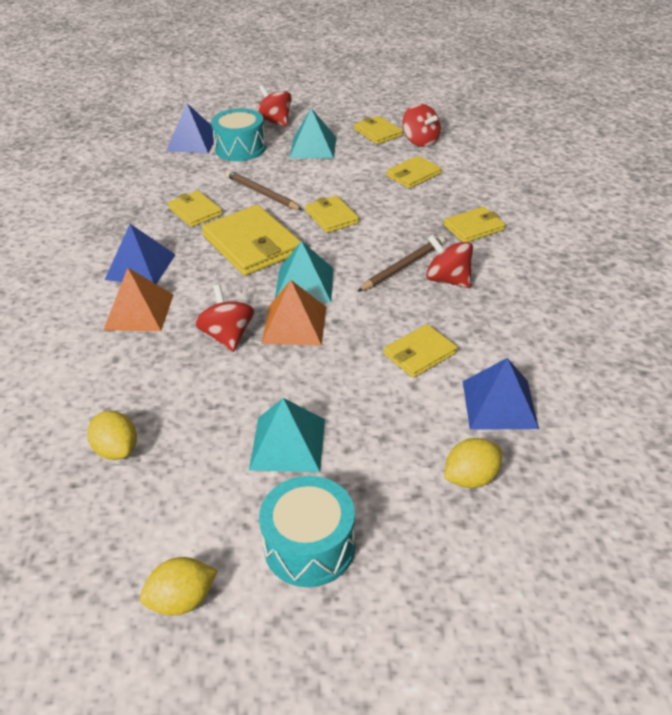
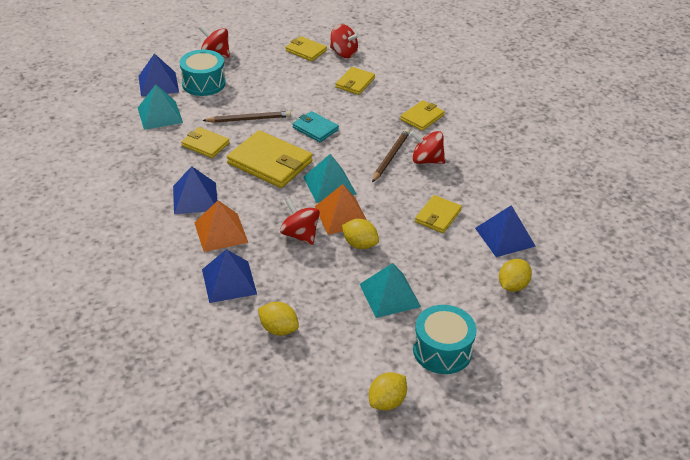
camera: 25 degrees left, 0 degrees up
brown pencil [226,170,302,210] -> brown pencil turned 150 degrees clockwise [202,111,291,123]
turquoise pyramid [289,108,336,159] -> turquoise pyramid moved to [138,84,183,130]
yellow wallet [305,196,359,233] -> turquoise wallet [293,111,339,142]
none -> blue pyramid [202,249,257,303]
none -> yellow lemon [342,219,379,249]

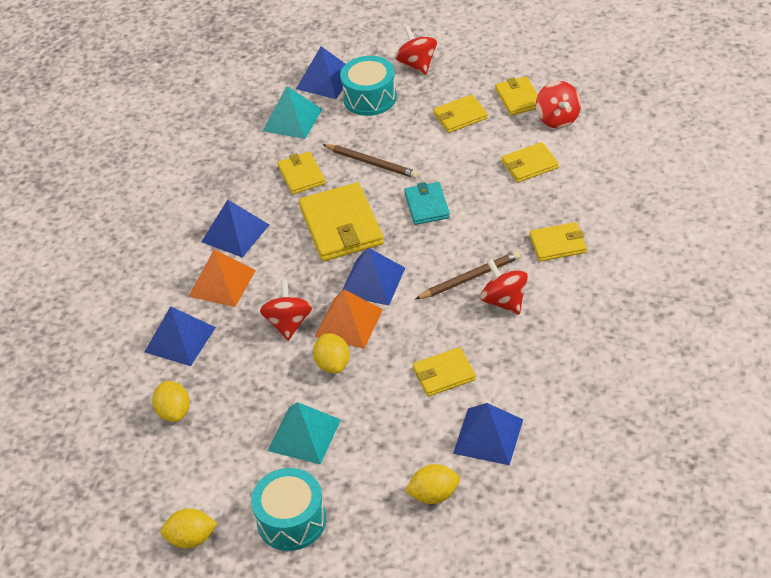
camera: 45 degrees right, 5 degrees up
turquoise pyramid [303,154,356,203] -> blue pyramid [342,247,405,305]
none -> yellow wallet [433,95,488,133]

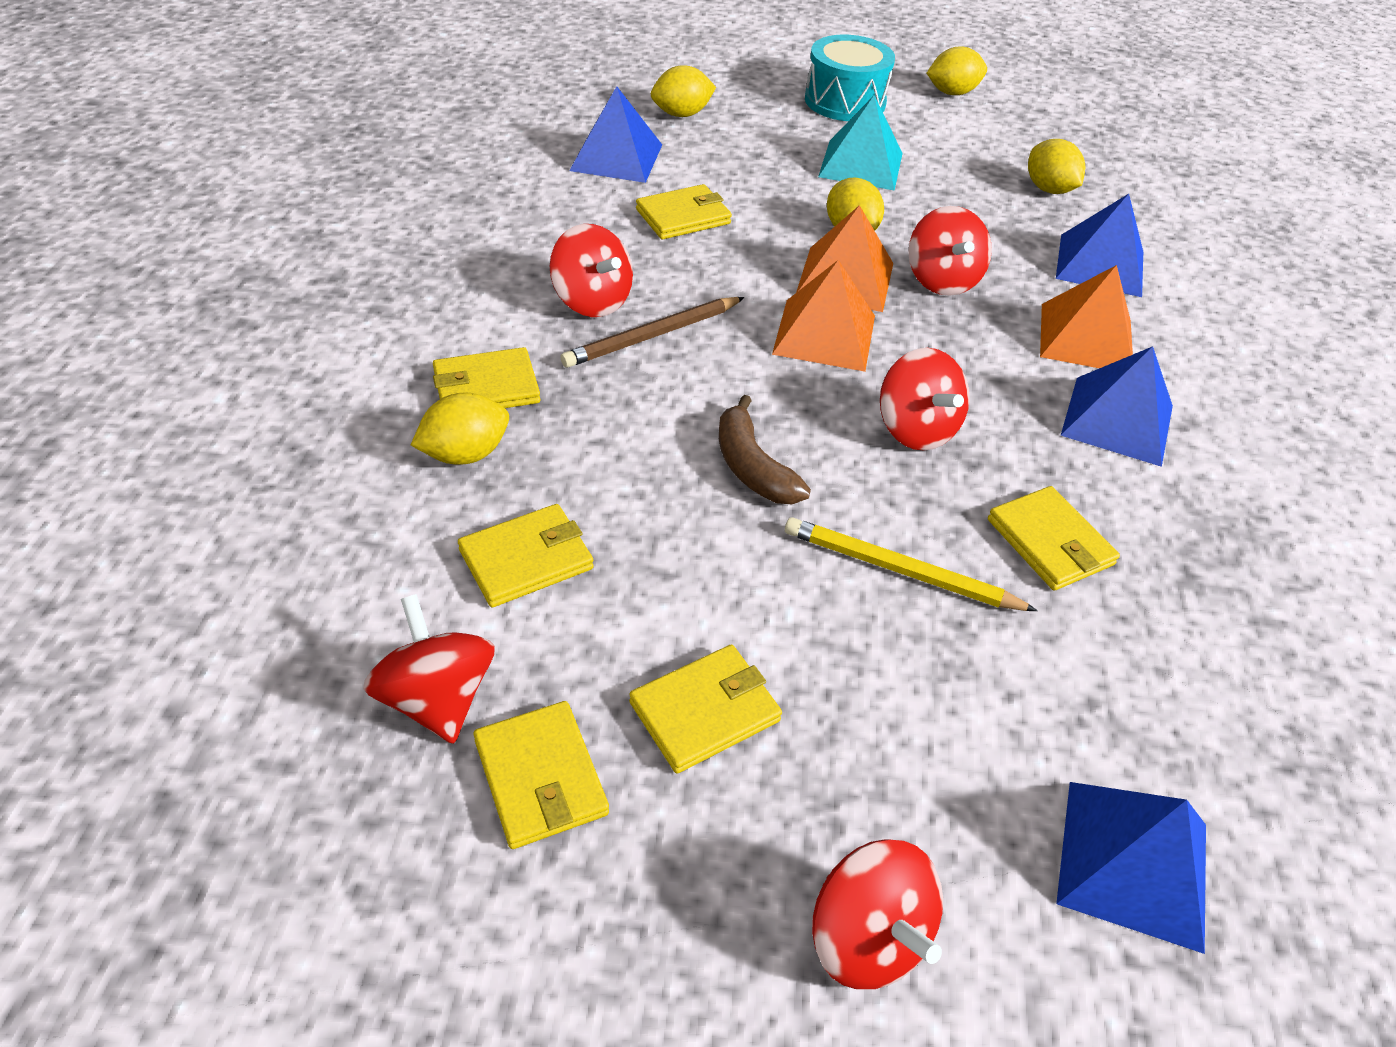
camera: 165 degrees right, 0 degrees up
turquoise pyramid [263,86,322,139] -> none
yellow wallet [299,182,384,261] -> red spinning top [880,348,970,450]
brown pencil [322,144,418,179] -> yellow pencil [785,517,1038,611]
turquoise drum [340,56,397,116] -> none
blue pyramid [342,247,405,305] -> orange pyramid [772,260,875,372]
turquoise wallet [404,182,450,225] -> brown banana [719,395,811,504]
none -> yellow lemon [411,392,509,465]

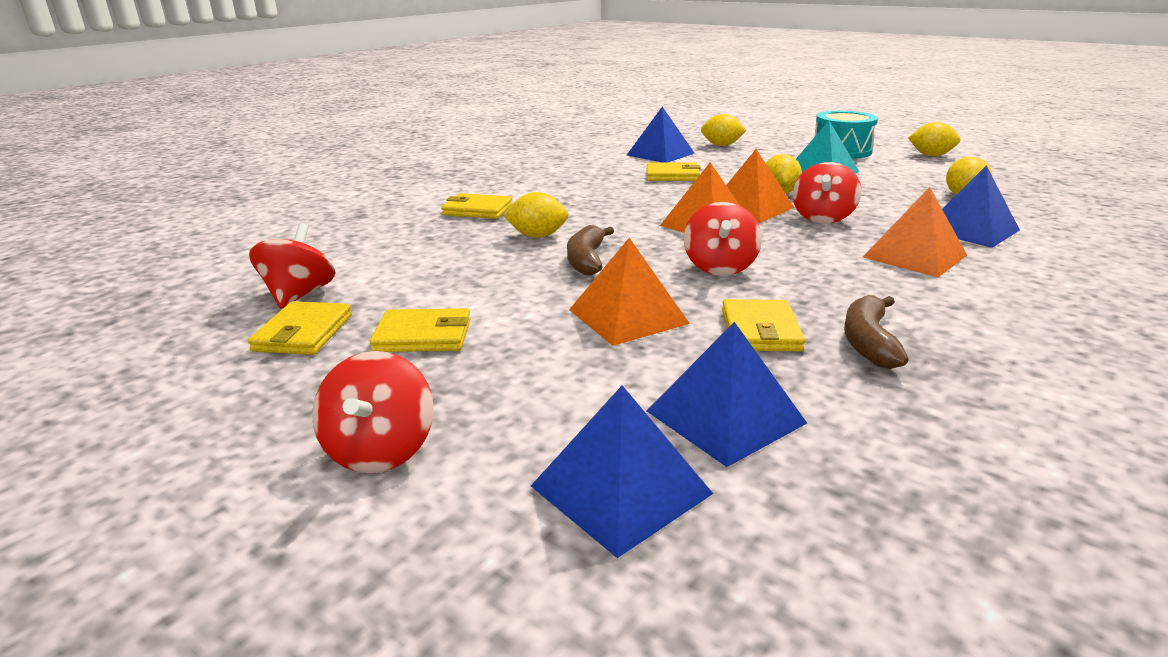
camera: 35 degrees right, 20 degrees down
yellow lemon [411,392,509,465] -> yellow lemon moved to [503,192,569,238]
yellow wallet [458,504,594,607] -> none
red spinning top [550,224,633,317] -> none
brown pencil [560,297,745,368] -> none
yellow pencil [785,517,1038,611] -> orange pyramid [569,238,690,346]
blue pyramid [1060,346,1173,467] -> blue pyramid moved to [647,322,807,467]
none -> brown banana [844,295,908,369]

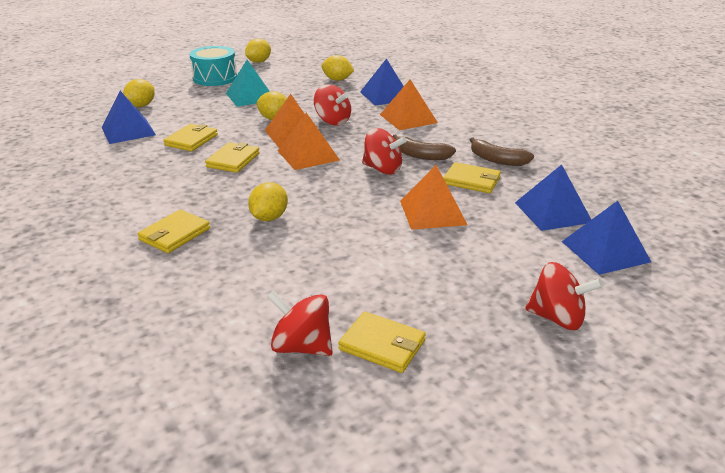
camera: 70 degrees left, 5 degrees up
yellow wallet [370,308,471,352] -> yellow wallet moved to [205,142,260,173]
brown banana [567,225,614,276] -> brown banana moved to [393,135,456,160]

